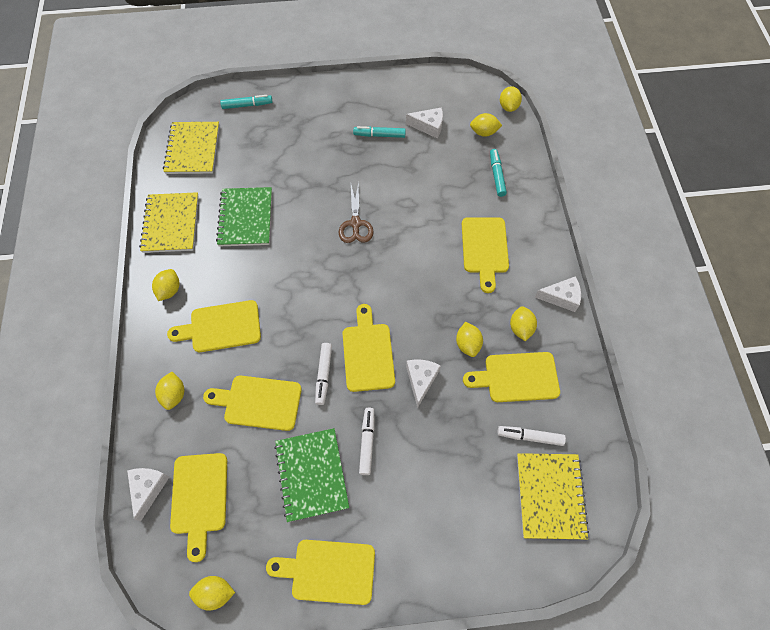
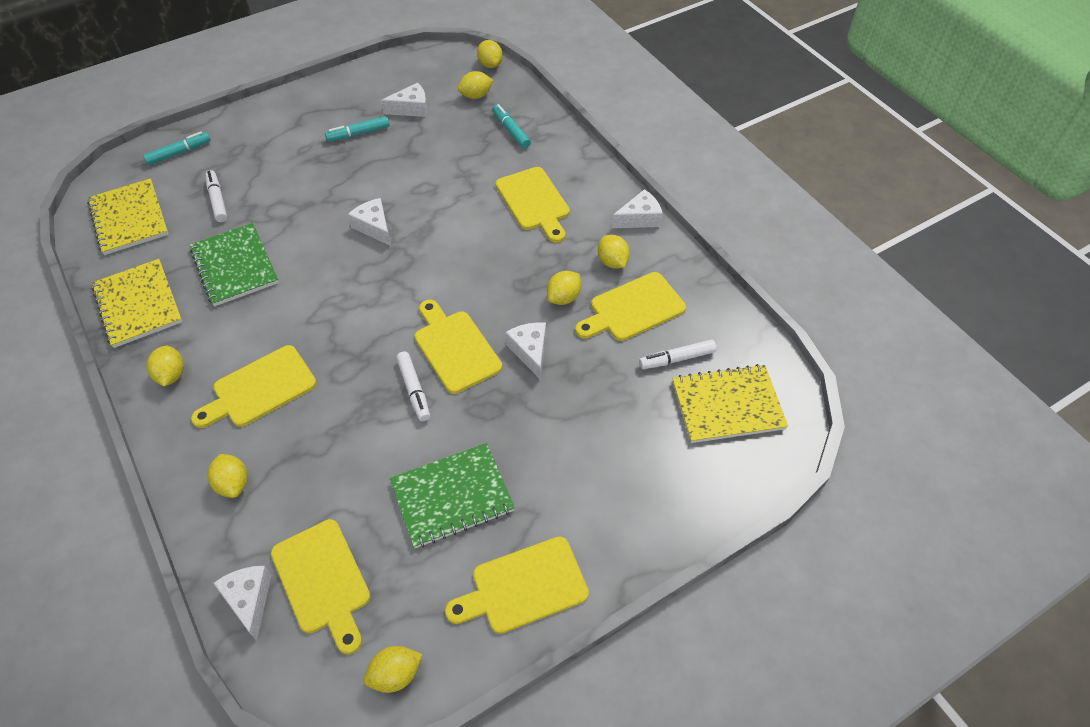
camera: 25 degrees left, 10 degrees down
yellow cutting board [203,376,302,431] -> none
green notebook [274,428,349,522] -> green notebook turned 75 degrees counterclockwise [390,443,515,548]
brown scissors [339,182,374,243] -> white cheese [348,198,391,246]
white marker [359,408,374,475] -> white marker moved to [205,170,227,222]
yellow lemon [456,322,483,357] -> yellow lemon turned 75 degrees clockwise [547,271,581,305]
yellow notebook [517,453,589,539] -> yellow notebook turned 75 degrees counterclockwise [672,364,788,443]

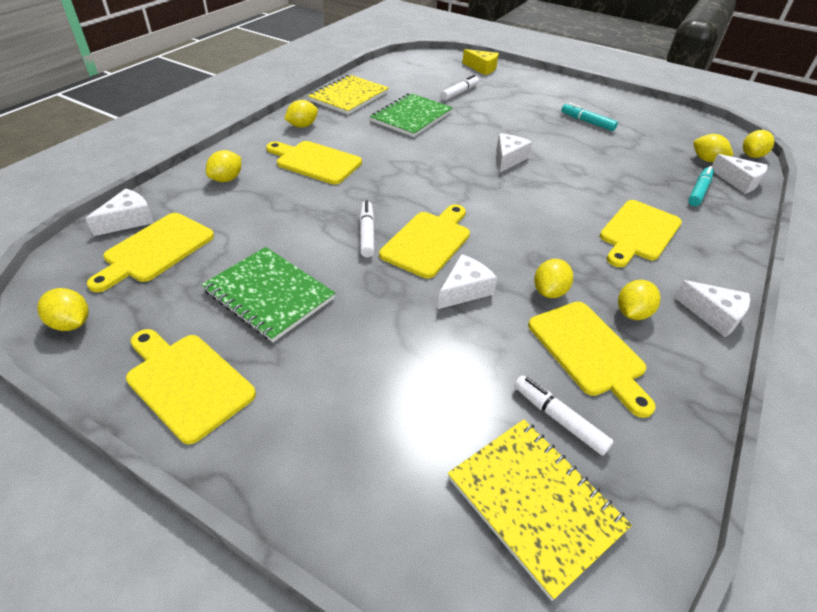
camera: 60 degrees right, 10 degrees down
yellow notebook [87,178,169,255] -> none
turquoise marker [143,132,211,165] -> yellow cheese [462,49,499,75]
white cheese [381,83,428,117] -> white cheese moved to [712,154,768,194]
white marker [396,351,430,421] -> white marker turned 135 degrees clockwise [359,201,375,257]
yellow lemon [547,271,581,305] -> yellow lemon turned 75 degrees counterclockwise [534,259,573,298]
yellow cutting board [575,272,686,341] -> yellow cutting board turned 150 degrees counterclockwise [528,302,656,418]

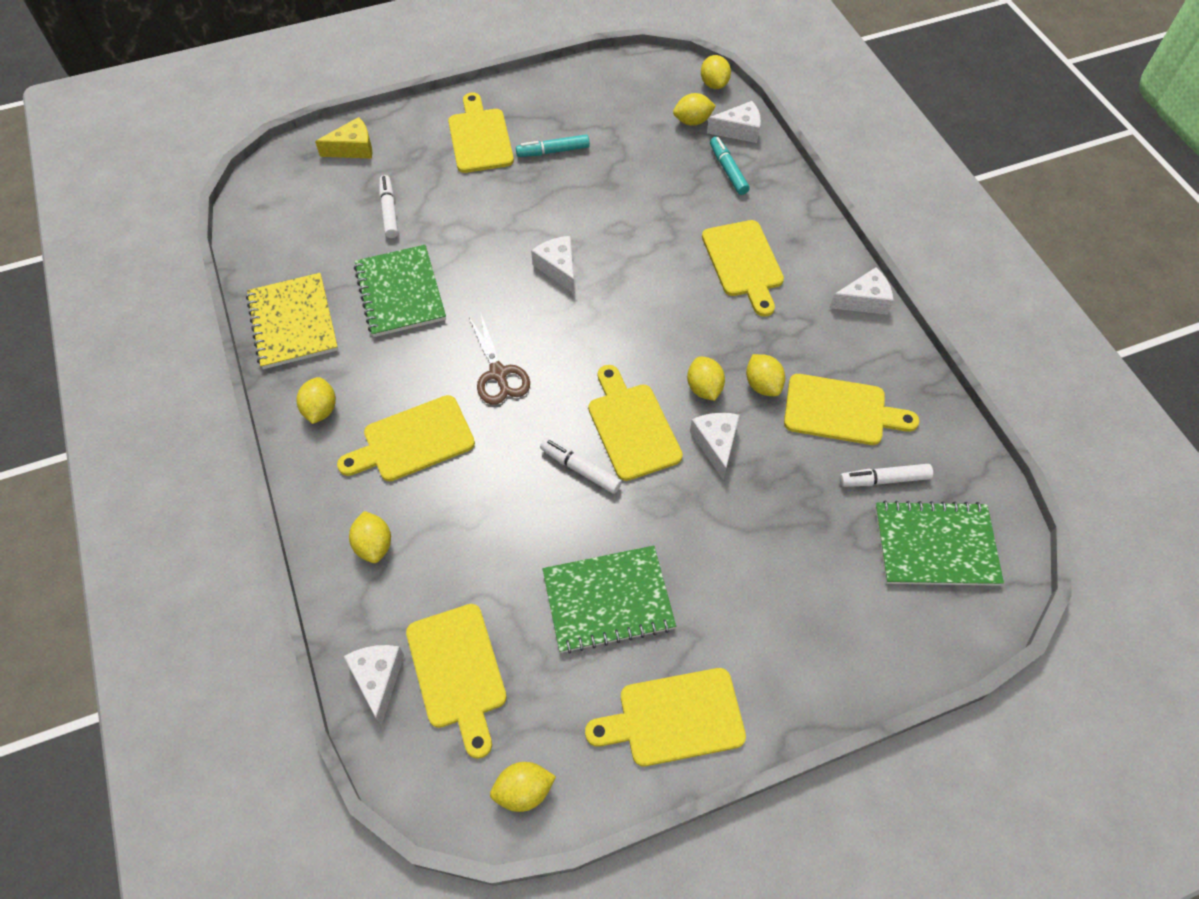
camera: 50 degrees left, 15 degrees up
yellow notebook [448,419,632,601] -> green notebook [875,501,1004,586]
yellow lemon [618,280,661,320] -> yellow lemon moved to [687,356,725,401]
none -> yellow cutting board [448,93,514,173]
none -> brown scissors [469,312,530,405]

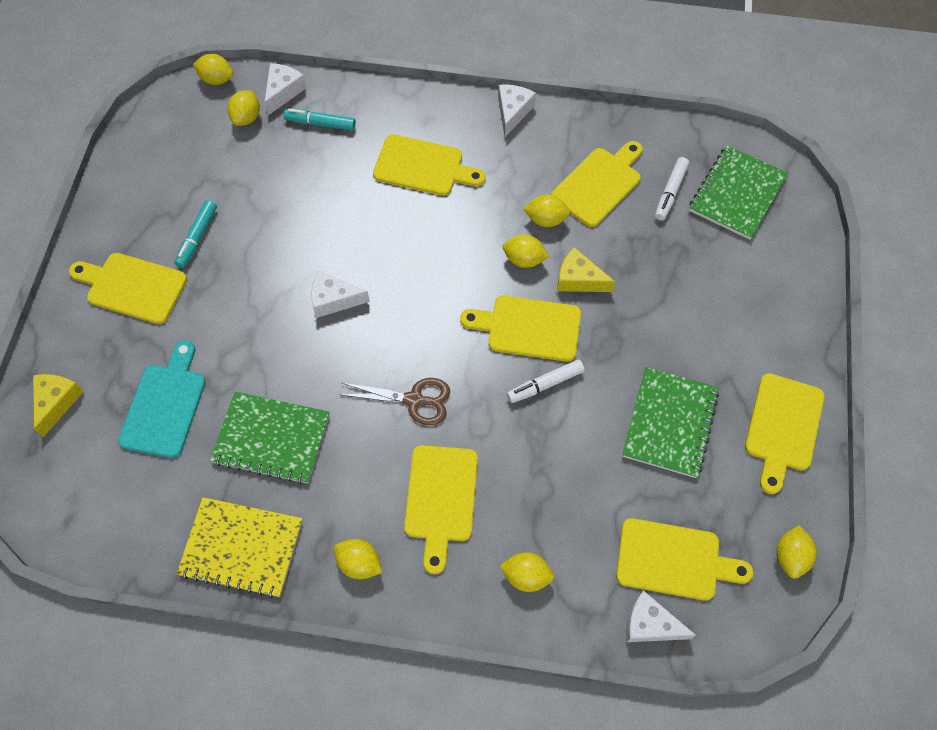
camera: 60 degrees left, 5 degrees up
white marker [379,175,398,238] -> turquoise cutting board [118,340,206,458]
white cheese [690,413,739,480] -> yellow cheese [557,247,615,292]

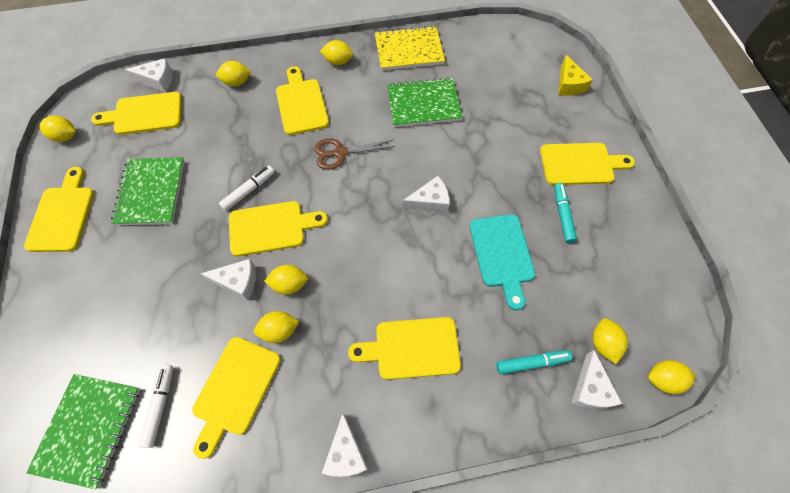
camera: 160 degrees right, 0 degrees up
turquoise cutting board [118,340,206,458] -> turquoise cutting board moved to [470,214,535,310]
yellow cheese [557,247,615,292] -> white cheese [200,259,256,300]
yellow lemon [776,525,817,579] -> yellow lemon turned 75 degrees counterclockwise [39,116,76,142]

